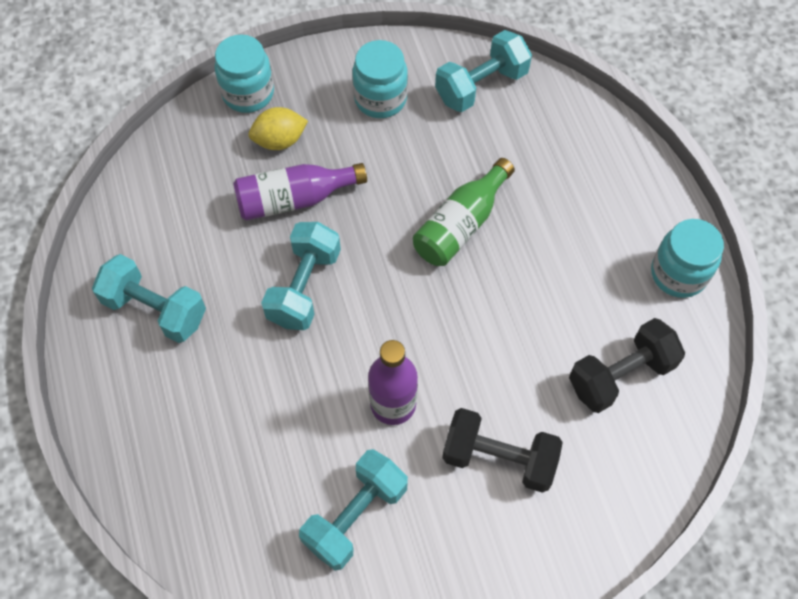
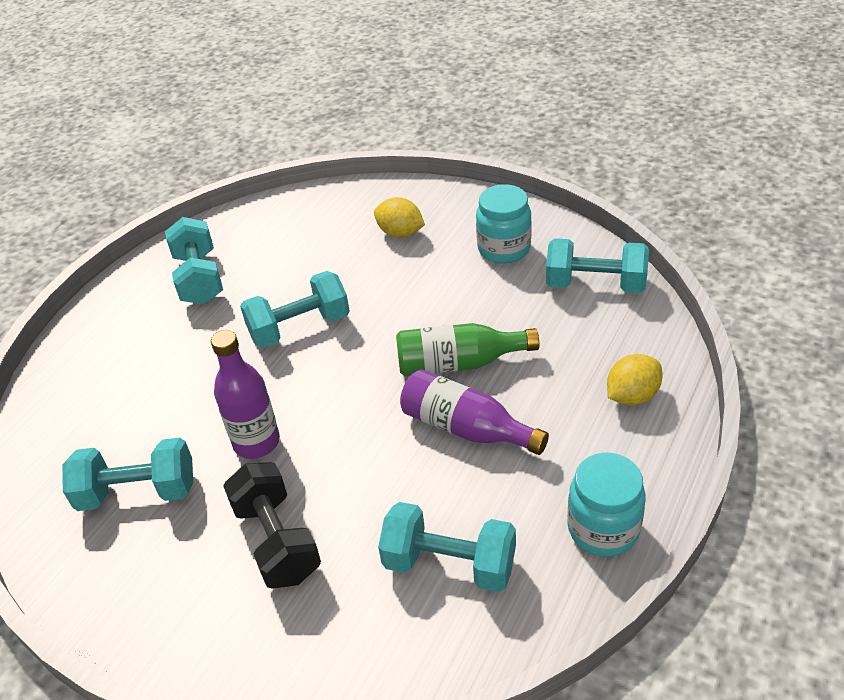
camera: 50 degrees right, 20 degrees down
turquoise jar [215,34,274,113] -> none
purple bottle [233,163,367,221] -> purple bottle moved to [400,369,549,455]
black dumbbell [569,318,685,413] -> turquoise dumbbell [378,502,516,592]
none -> yellow lemon [607,354,663,405]

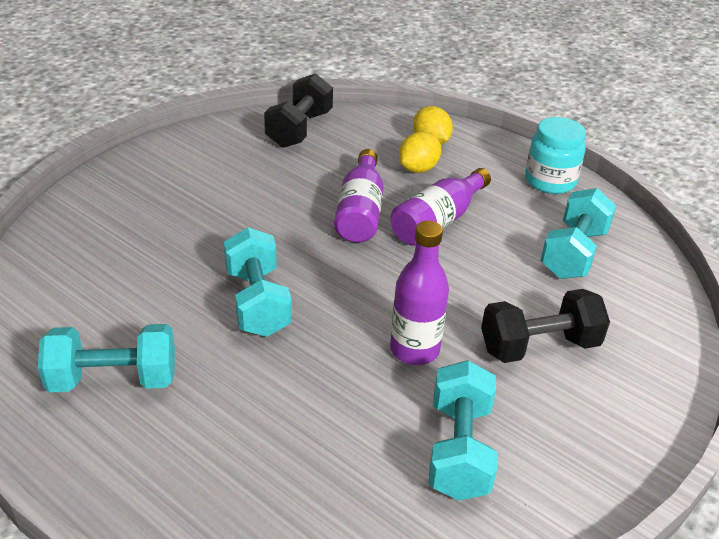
camera: 85 degrees left, 5 degrees down
yellow lemon [374,197,425,238] -> yellow lemon moved to [399,132,441,173]
green bottle [396,323,539,376] -> purple bottle [334,149,384,243]
turquoise jar [476,184,532,264] -> none
turquoise dumbbell [546,238,649,293] -> black dumbbell [264,73,333,148]

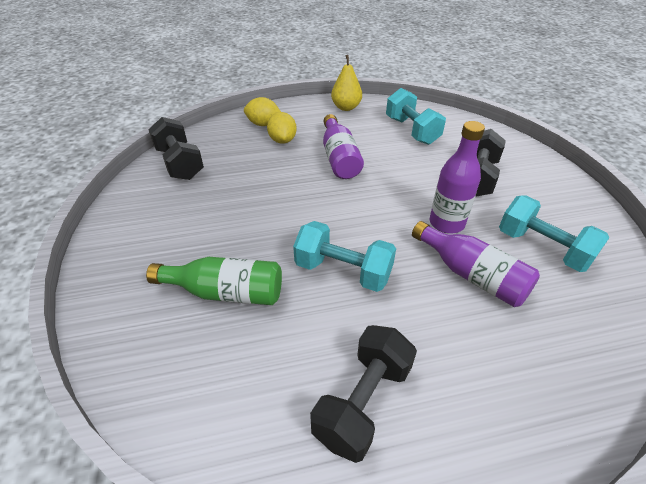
camera: 50 degrees left, 5 degrees up
turquoise dumbbell [38,324,175,392] -> black dumbbell [310,325,417,463]
purple bottle [334,149,384,243] -> purple bottle moved to [412,221,540,307]
turquoise jar [525,117,586,194] -> yellow pear [331,55,362,111]
none -> green bottle [146,257,282,305]

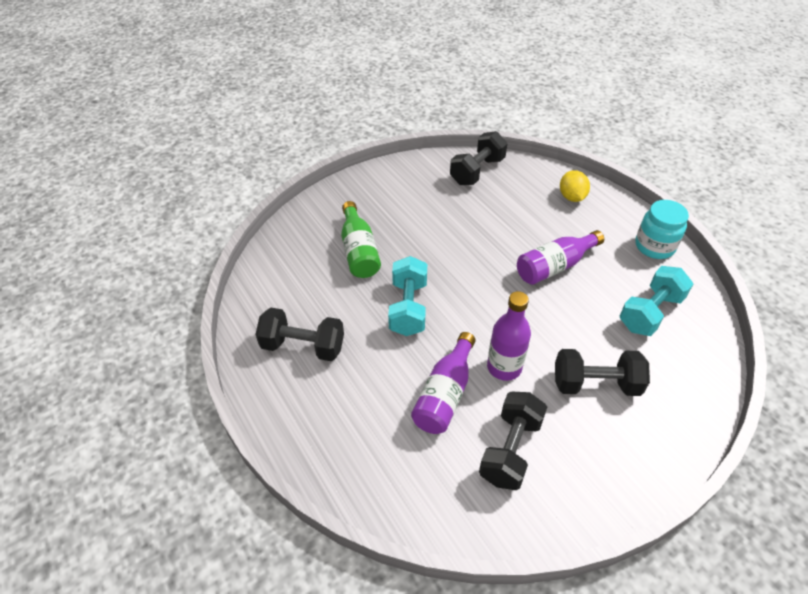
camera: 70 degrees right, 5 degrees up
yellow lemon [267,112,297,144] -> none
yellow pear [331,55,362,111] -> turquoise jar [635,200,689,259]
turquoise dumbbell [499,195,609,272] -> black dumbbell [479,392,547,490]

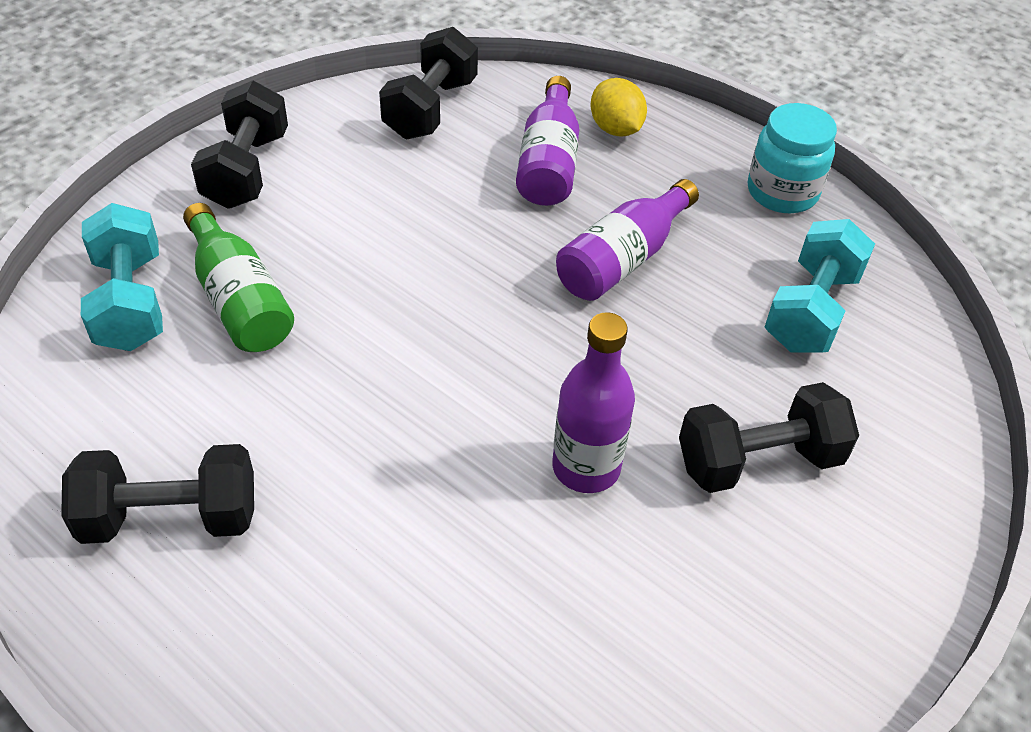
camera: 20 degrees left, 0 degrees up
turquoise dumbbell [388,256,427,336] -> turquoise dumbbell moved to [81,203,163,351]
purple bottle [411,332,476,434] -> purple bottle moved to [516,76,579,206]
black dumbbell [479,392,547,490] -> black dumbbell moved to [191,80,288,209]

